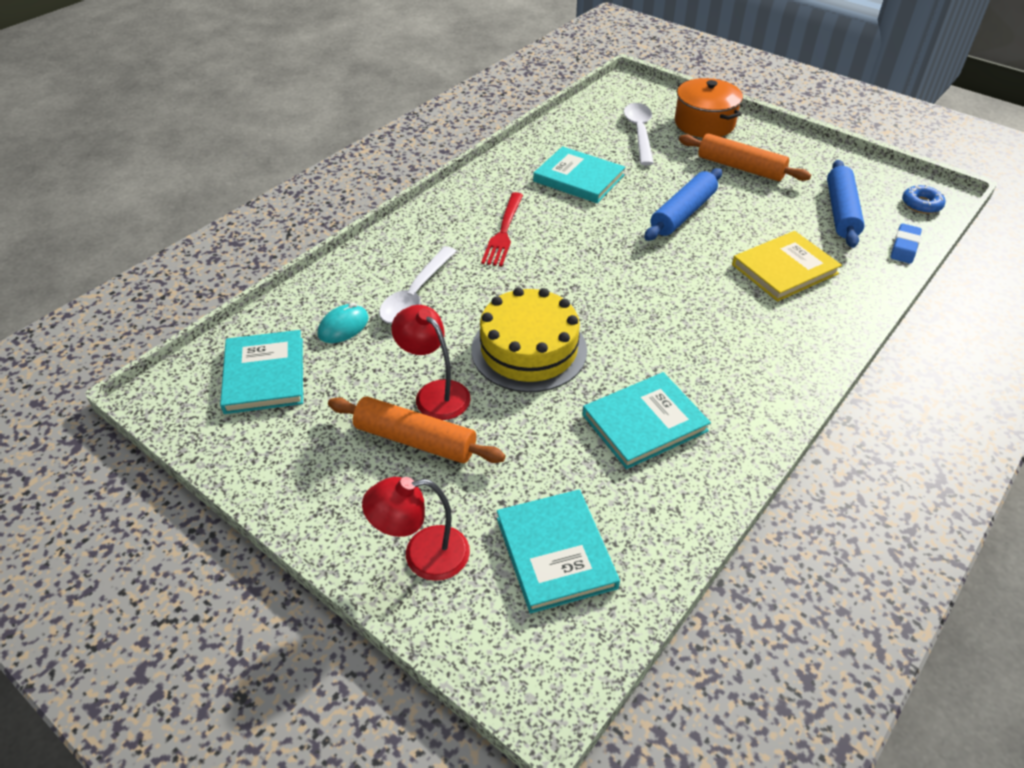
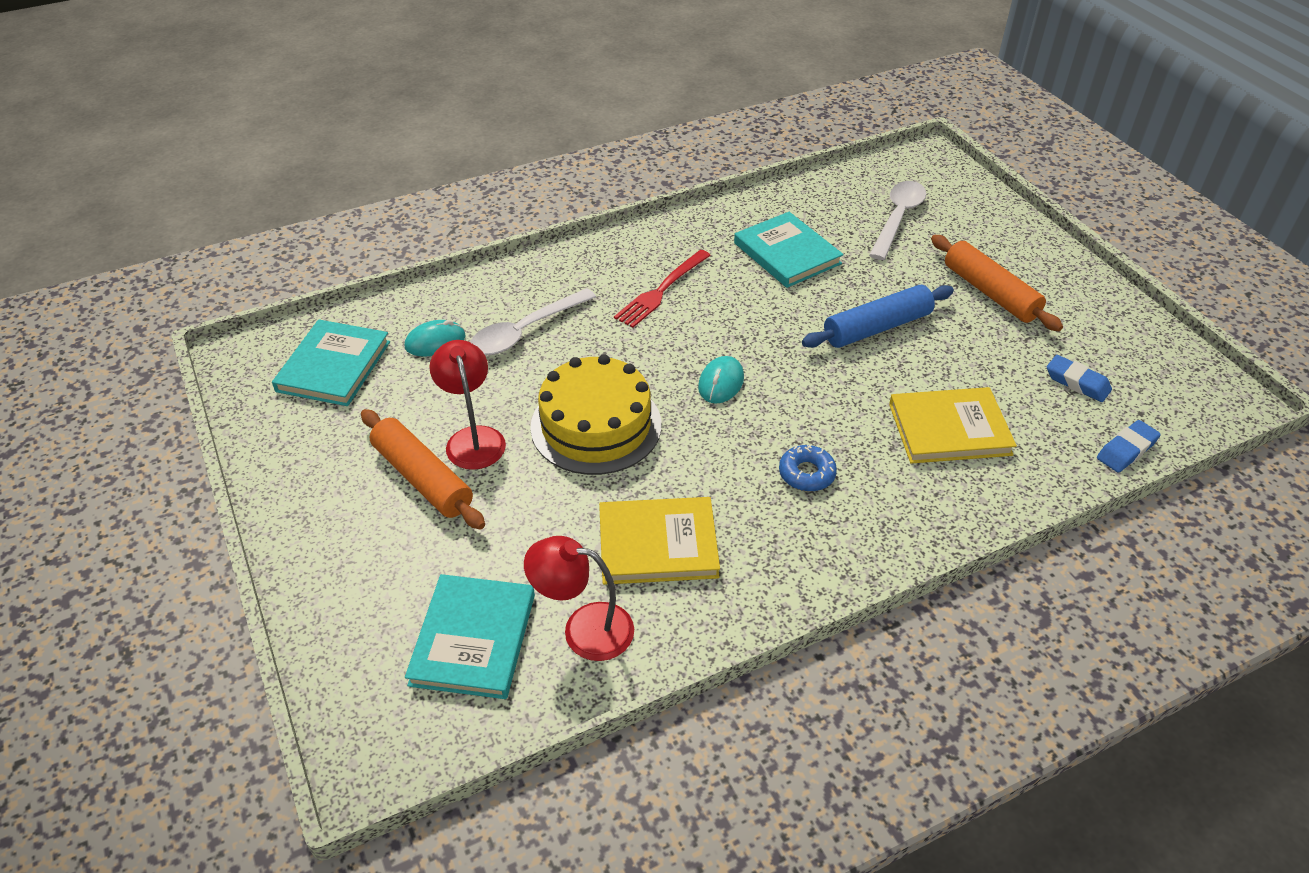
camera: 25 degrees right, 0 degrees up
red lamp [362,477,470,581] -> red lamp moved to [524,536,634,661]
turquoise book [582,372,711,469] -> yellow book [599,497,720,585]
orange pot [675,78,743,138] -> none
blue rolling pin [827,160,865,248] -> blue eraser [1047,355,1112,402]
blue donut [902,185,945,214] -> blue donut moved to [779,445,837,491]
none -> turquoise mouse [698,356,744,403]

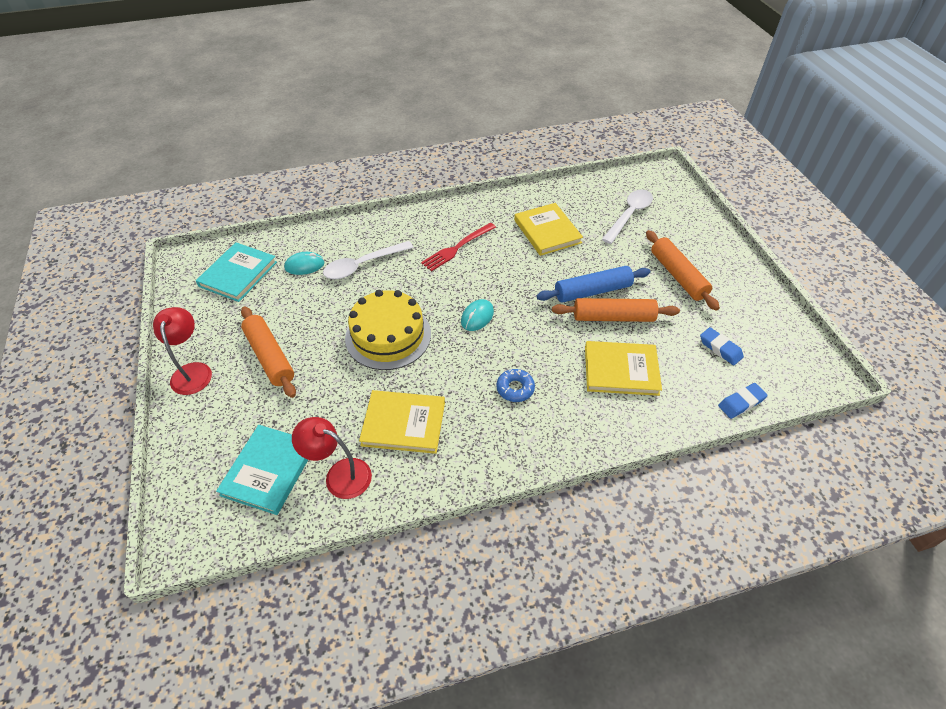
camera: 10 degrees right, 5 degrees up
red lamp [429,340,506,470] -> red lamp moved to [153,307,212,395]
turquoise book [734,212,844,288] -> yellow book [514,203,583,256]
none -> orange rolling pin [552,298,680,322]

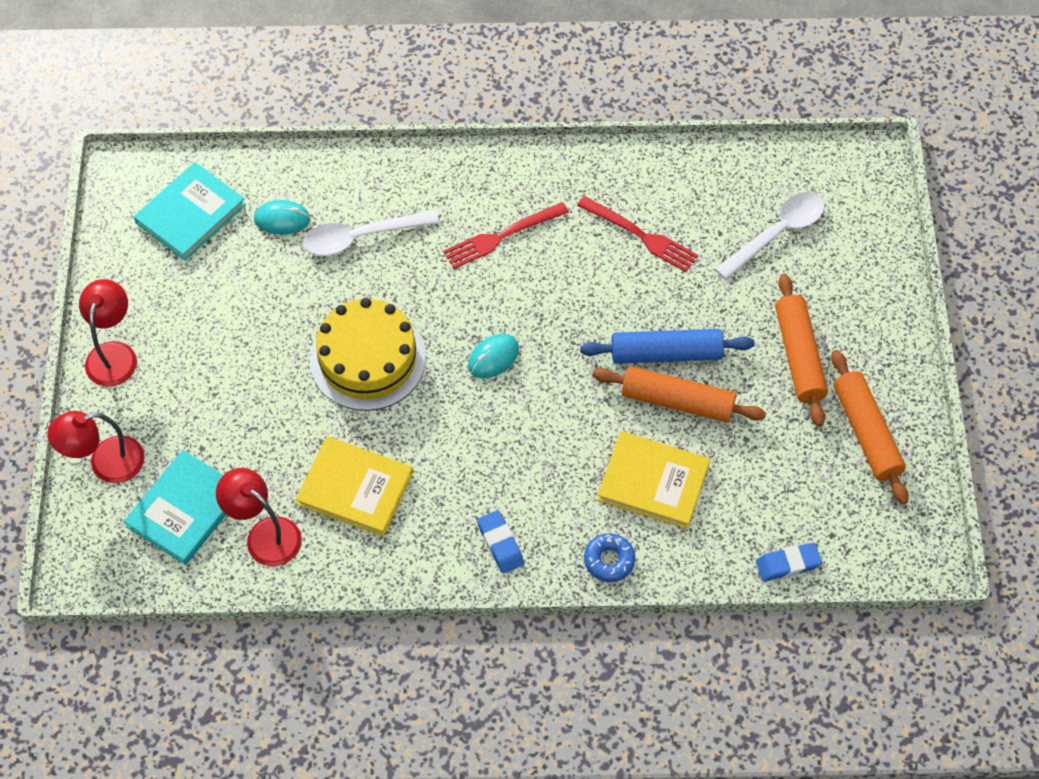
camera: 15 degrees right, 10 degrees up
orange rolling pin [241,306,296,398] -> orange rolling pin moved to [831,350,909,505]
blue donut [496,369,535,402] -> blue donut moved to [584,533,635,582]
yellow book [514,203,583,256] -> red fork [577,196,699,272]
blue eraser [700,327,744,365] -> blue eraser moved to [477,510,524,573]
none -> red lamp [47,411,145,483]

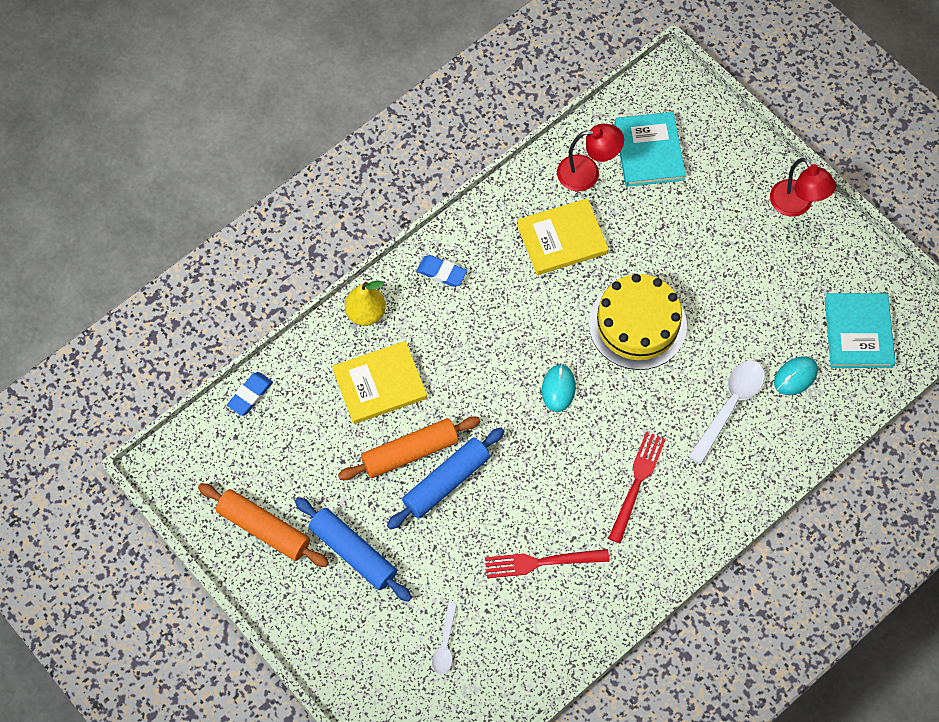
camera: 140 degrees right, 5 degrees up
red lamp [47,411,145,483] -> none
blue donut [584,533,635,582] -> yellow pear [345,281,386,326]
white spoon [715,192,825,280] -> white spoon [432,603,457,674], size x0.57
orange rolling pin [775,274,828,427] -> blue rolling pin [295,497,412,602]

